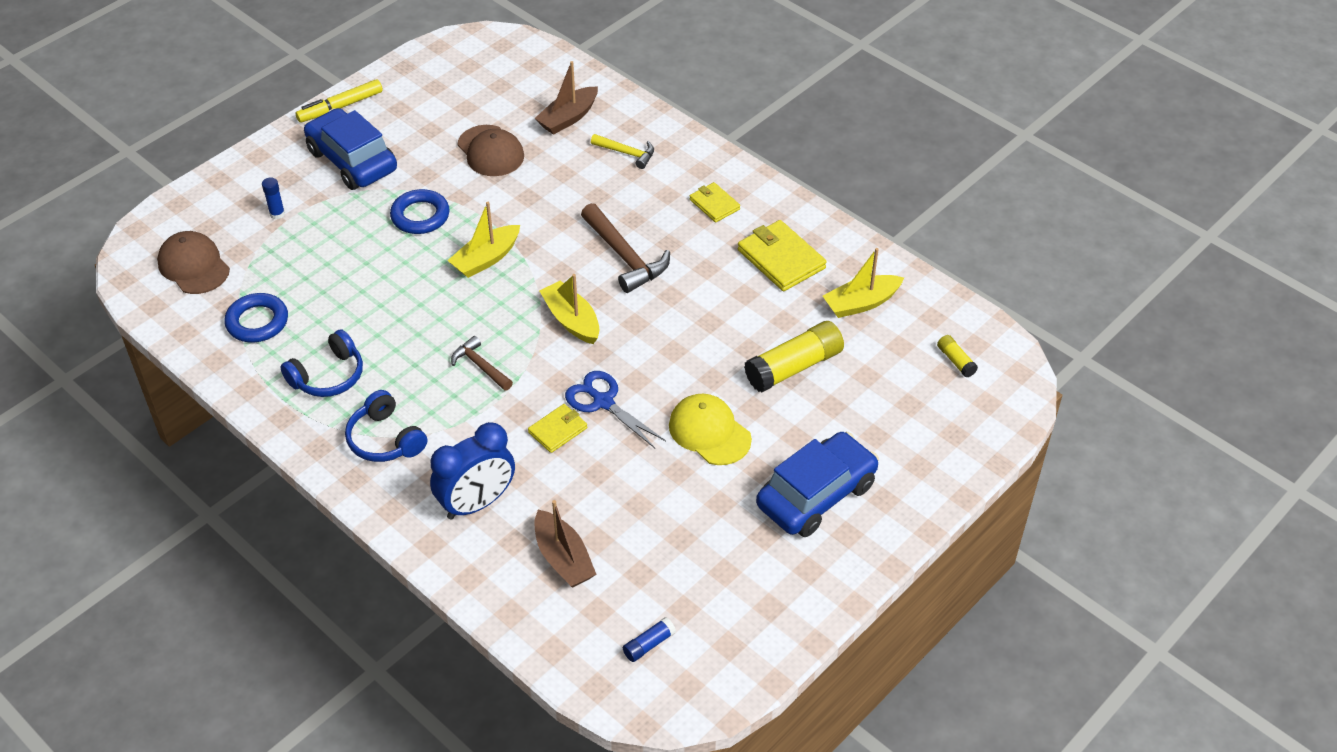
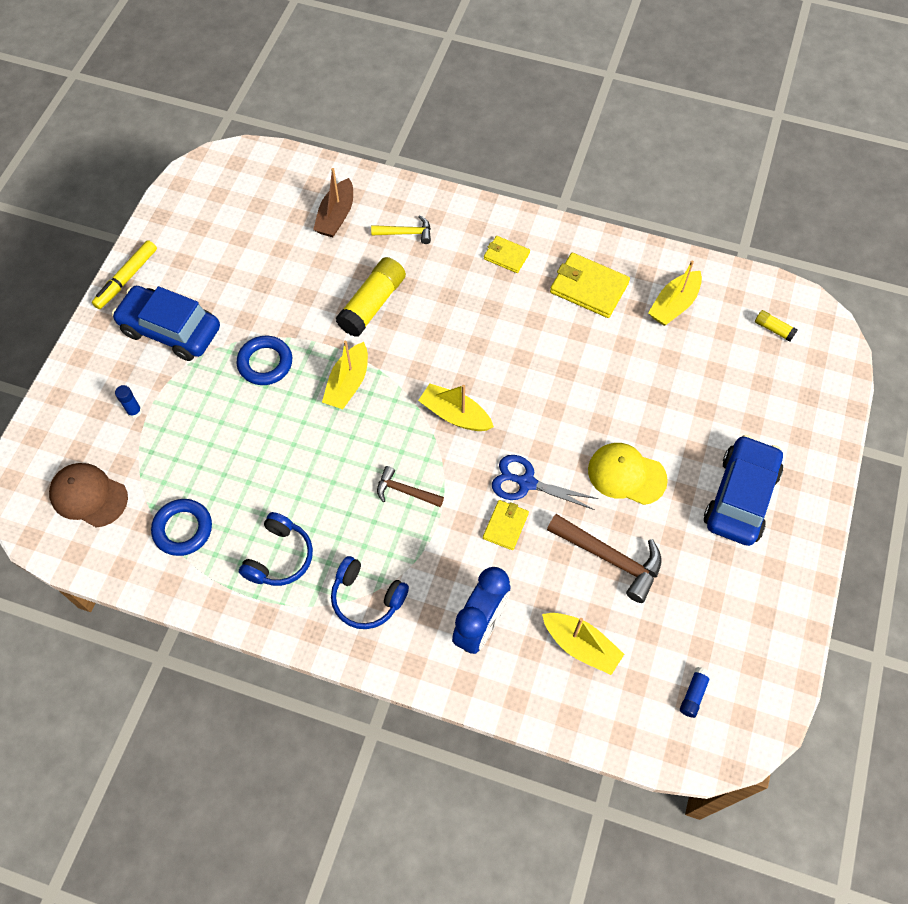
camera: 25 degrees left, 15 degrees up
brown cap [457,125,524,176] -> none
brown boat [534,500,596,588] -> yellow boat [542,613,624,675]
brown hammer [581,203,670,293] -> brown hammer moved to [547,514,662,603]
yellow glue stick [744,321,844,392] -> yellow glue stick moved to [336,257,406,337]

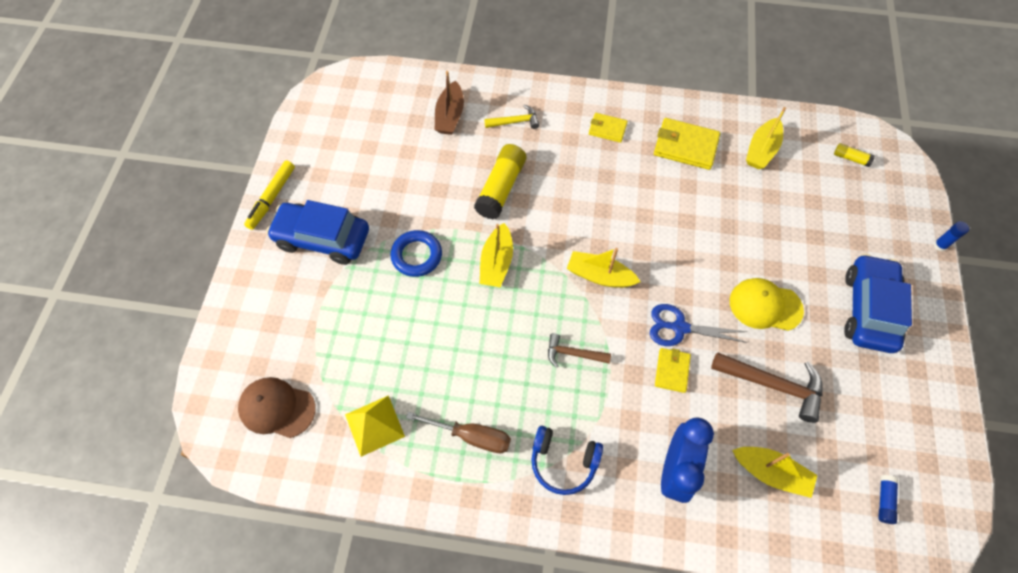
camera: 10 degrees left, 0 degrees up
blue glue stick [115,385,142,418] -> blue glue stick moved to [933,221,969,251]
blue ring [151,499,212,556] -> yellow pyramid [345,395,405,457]
blue headphones [239,512,313,586] -> brown screwdriver [406,412,511,453]

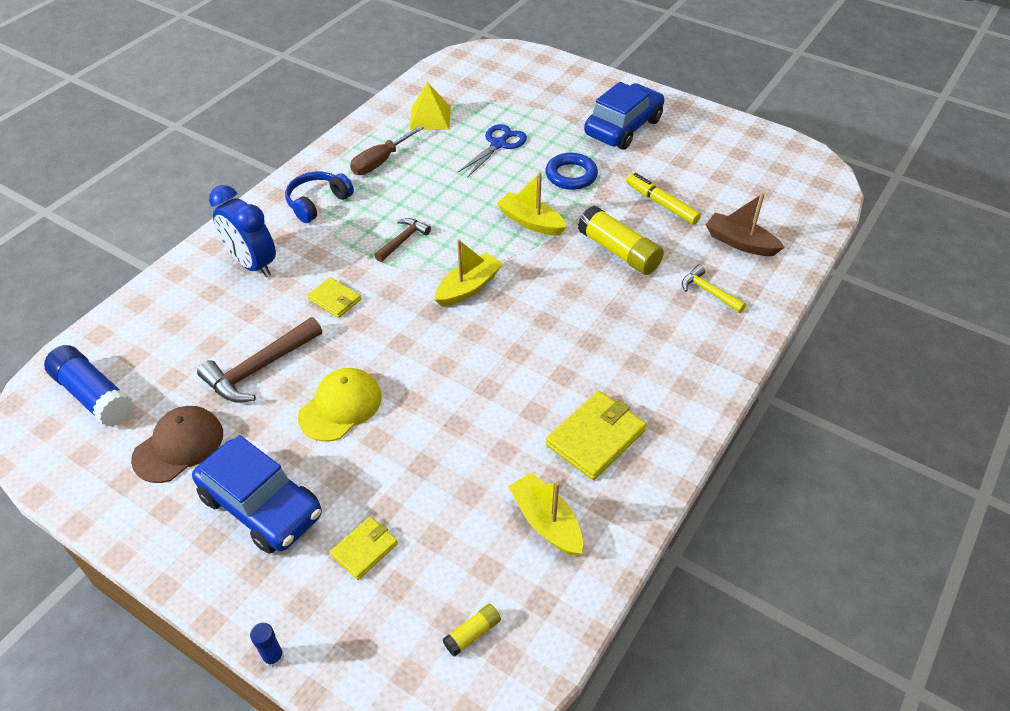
camera: 115 degrees right, 15 degrees down
brown cap [238,377,316,438] -> brown cap moved to [131,406,223,483]
yellow marker [244,160,295,230] -> yellow marker moved to [626,173,701,224]
yellow hammer [484,105,539,129] -> yellow hammer turned 120 degrees clockwise [682,265,746,313]
yellow wallet [589,113,628,143] -> yellow wallet moved to [330,517,398,580]
blue scissors [650,304,748,346] -> blue scissors moved to [458,124,527,178]
yellow boat [732,447,817,498] -> none
blue glue stick [878,475,898,524] -> blue glue stick [44,345,134,427], size x2.10

